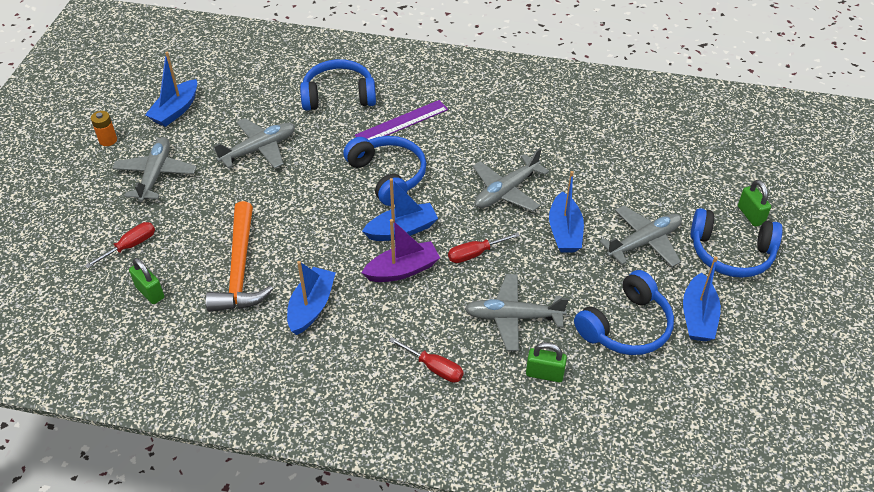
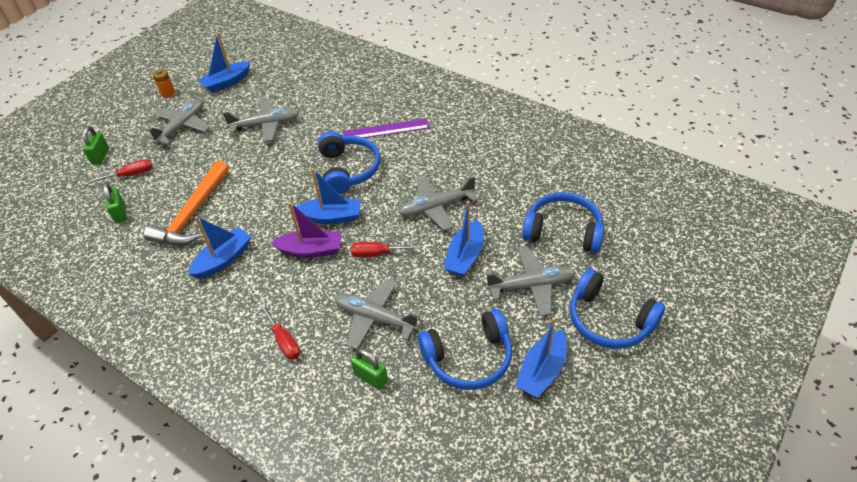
camera: 25 degrees right, 0 degrees up
blue headphones [300,59,376,111] -> blue headphones moved to [522,192,604,253]
green padlock [738,180,771,227] -> green padlock moved to [83,126,109,165]

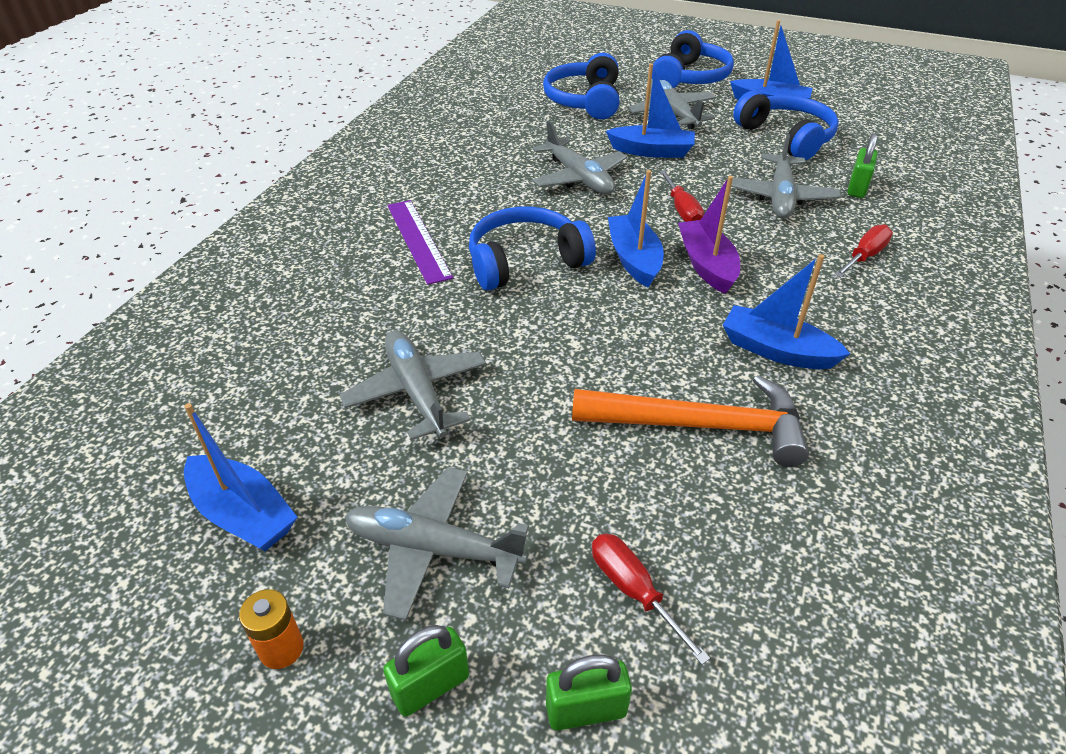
camera: 105 degrees left, 5 degrees down
green padlock [103,183,127,223] -> green padlock moved to [383,625,469,717]

